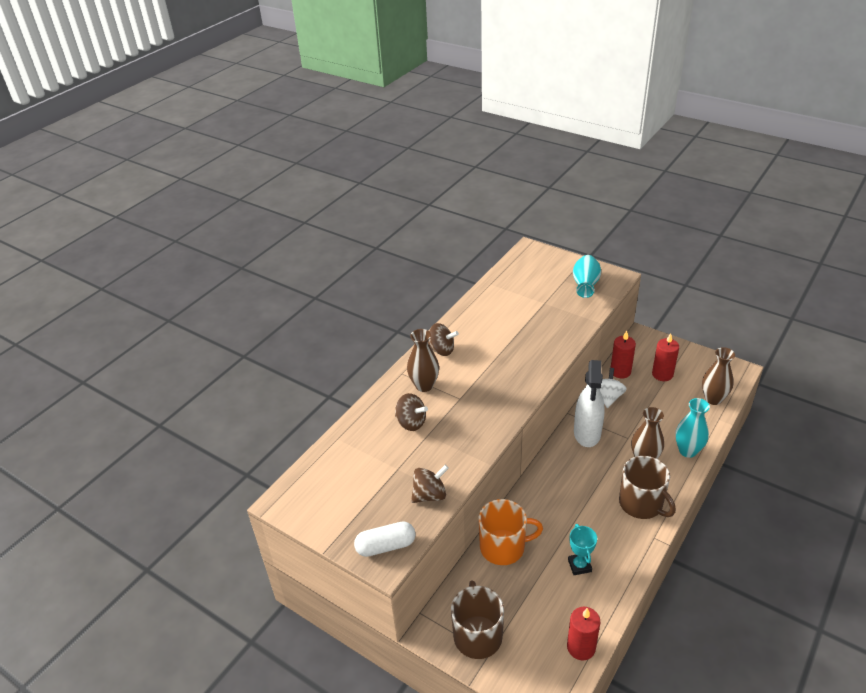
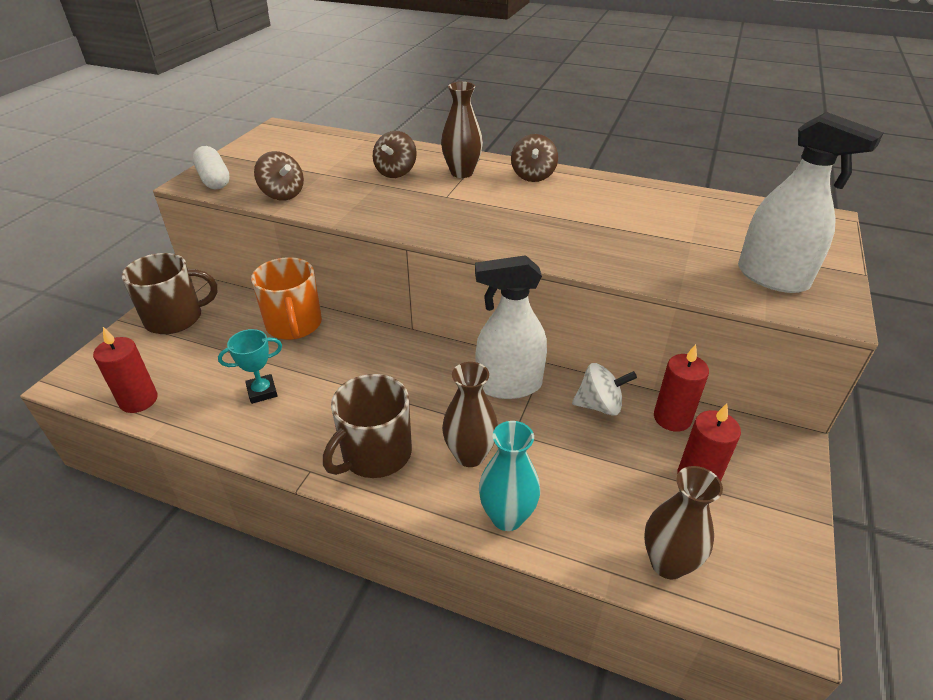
camera: 75 degrees right, 0 degrees up
turquoise vase [573,255,601,298] -> white spray bottle [738,112,883,293]

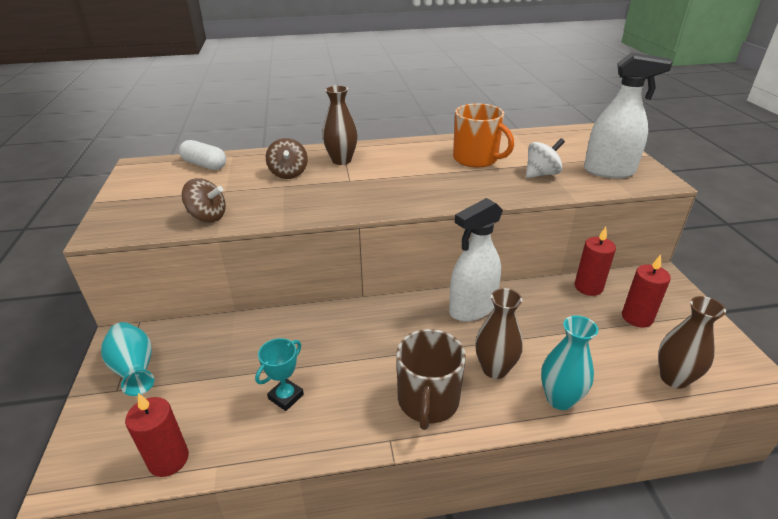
camera: 30 degrees left, 5 degrees down
brown mug [122,253,217,334] -> turquoise vase [101,322,154,396]
white capsule [192,146,230,189] -> white capsule moved to [179,140,226,170]
orange mug [251,257,322,340] -> orange mug moved to [453,103,514,168]
brown spinning top [511,134,558,182] -> none
white spinning top [572,363,637,416] -> white spinning top moved to [526,138,565,178]

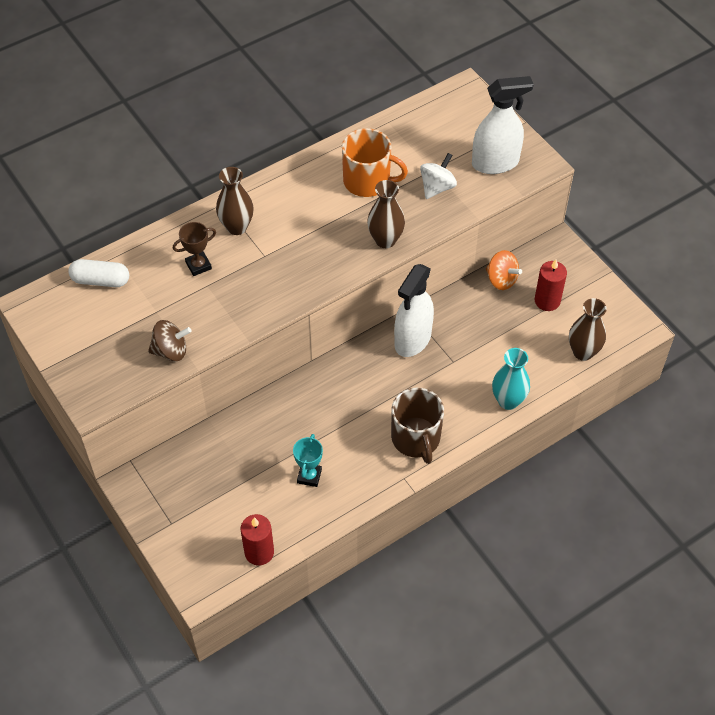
camera: 25 degrees left, 20 degrees up
turquoise vase [101,322,154,396] -> none
brown spinning top [266,138,308,179] -> brown trophy [173,222,216,276]
brown vase [475,288,523,379] -> brown vase moved to [367,180,405,248]
red candle [575,227,616,296] -> orange spinning top [486,250,522,290]

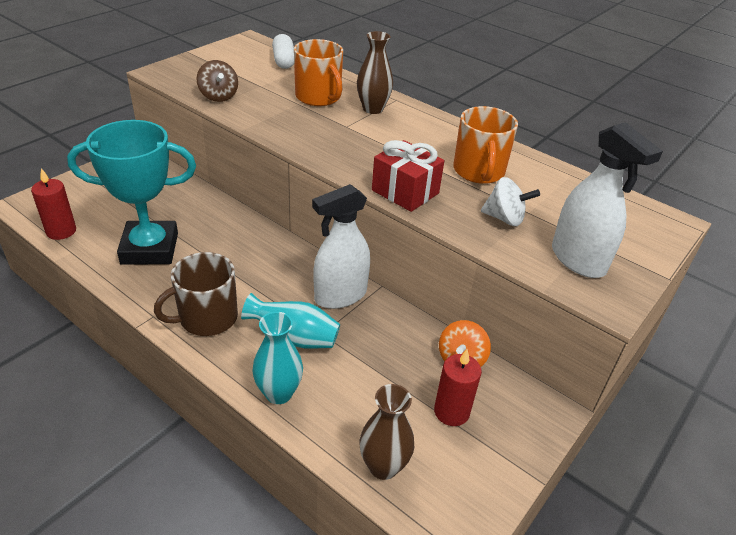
camera: 70 degrees right, 15 degrees down
brown trophy [173,222,216,276] -> orange mug [294,39,343,106]
turquoise trophy [293,434,323,487] -> turquoise trophy [67,120,196,265], size x2.33
brown vase [367,180,405,248] -> red gift [372,140,444,212]
white spray bottle [394,264,434,357] -> white spray bottle turned 45 degrees counterclockwise [312,184,370,309]
none -> turquoise vase [241,293,340,349]

